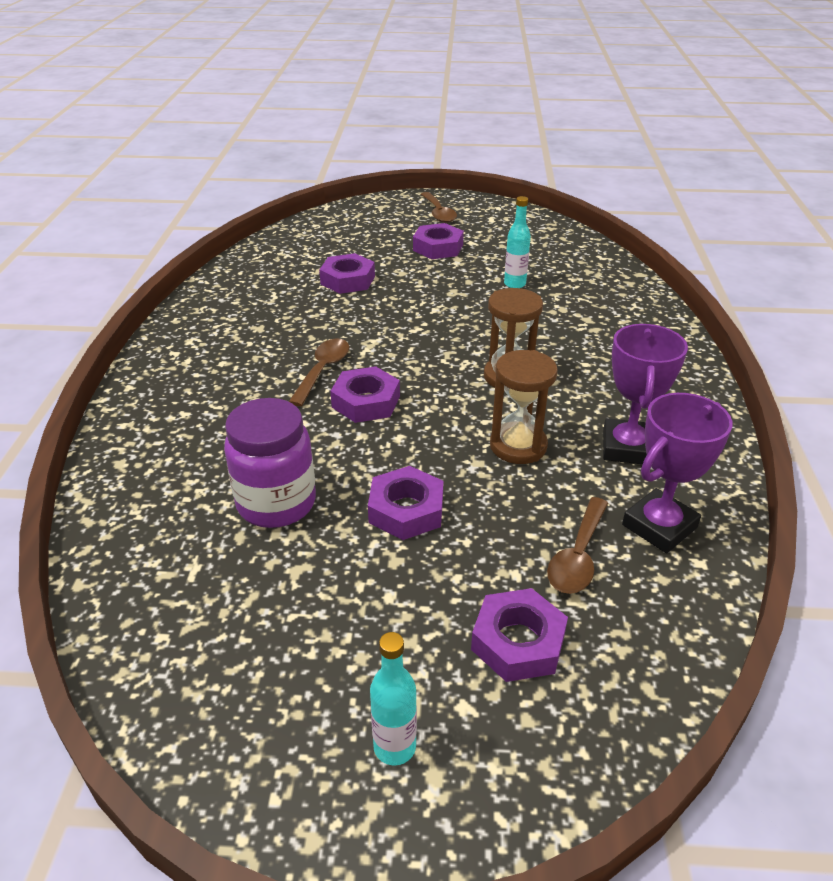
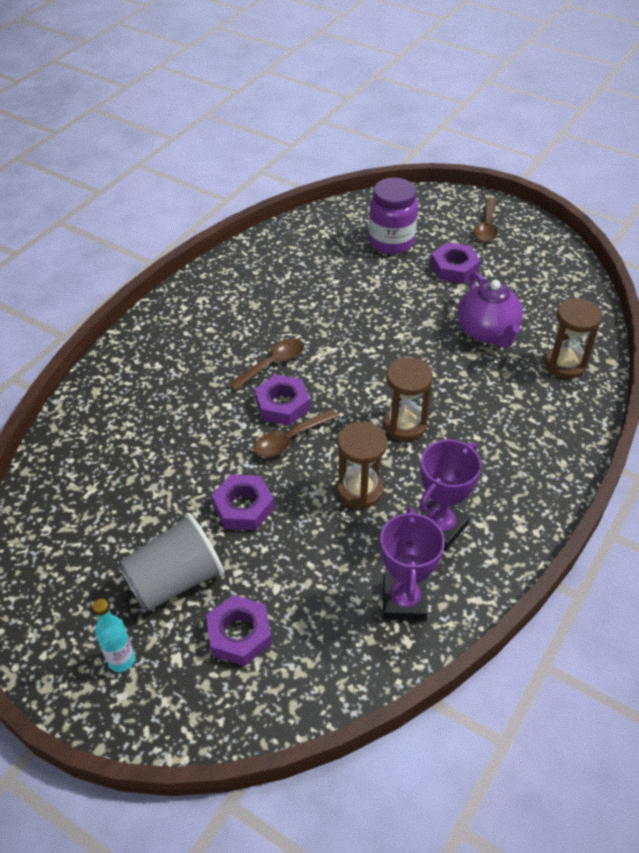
camera: 30 degrees right, 10 degrees up
purple jar [224,398,316,528] -> purple jar moved to [369,178,418,254]
purple nut [319,253,375,294] -> none
turquoise bottle [504,196,531,288] -> purple teapot [458,272,523,348]
brown spoon [547,497,608,594] -> brown spoon moved to [254,409,338,457]
purple trophy [622,393,733,553] -> purple trophy turned 75 degrees counterclockwise [380,507,445,621]
none -> grey cup [119,513,224,611]
none -> brown hourglass [545,298,602,379]

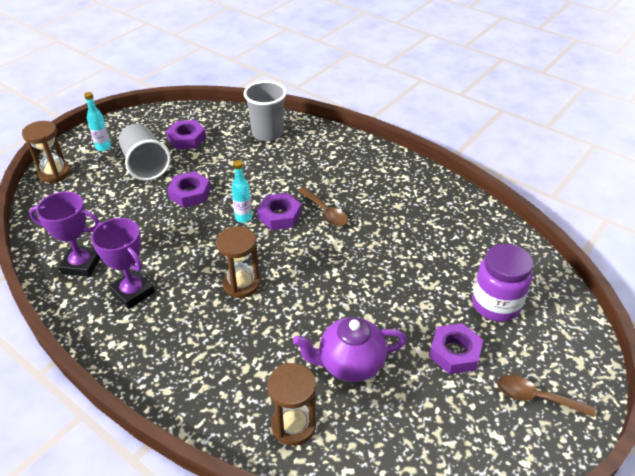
camera: 95 degrees right, 5 degrees down
purple nut [206,595,272,666] -> purple nut moved to [166,120,206,149]
brown spoon [254,409,338,457] -> turquoise bottle [231,160,252,223]
brown hourglass [337,422,387,509] -> brown hourglass moved to [22,121,70,183]
none -> grey cup [244,81,287,141]

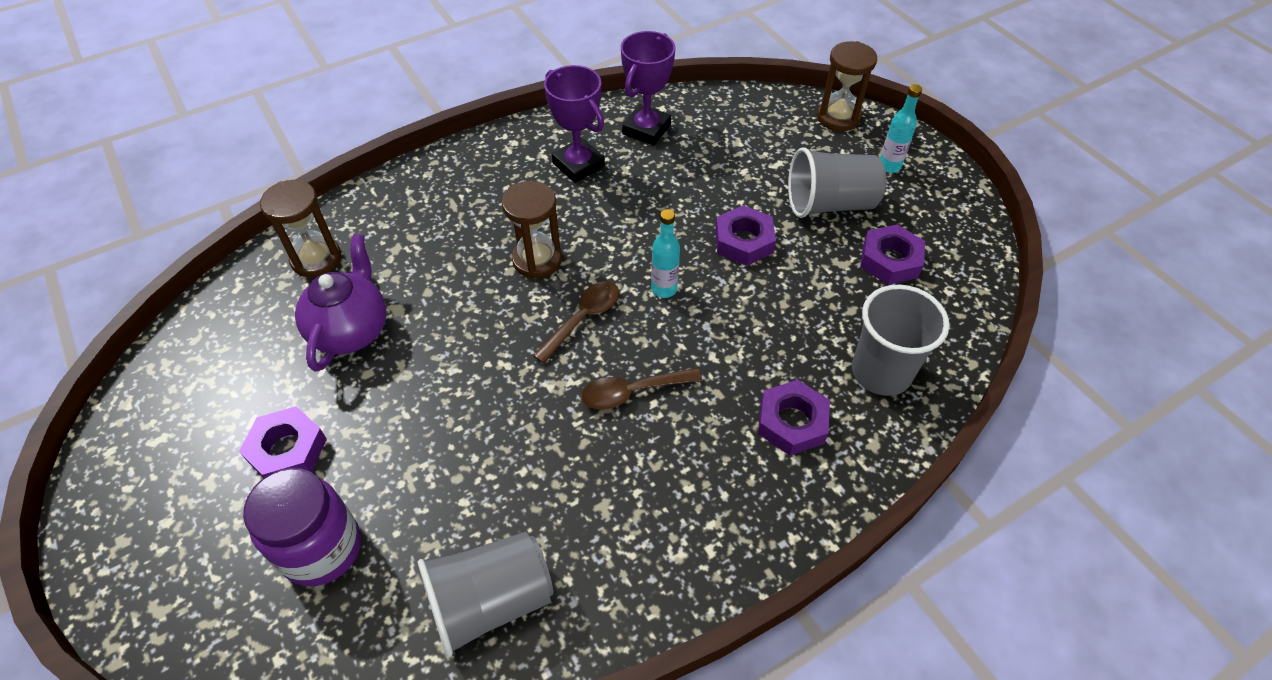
camera: 110 degrees right, 10 degrees up
purple trophy [91,218,155,309] -> purple trophy turned 75 degrees clockwise [544,65,605,183]
purple nut [257,193,301,230] -> purple nut moved to [758,380,830,456]
brown spoon [497,375,595,417] -> brown spoon moved to [533,281,619,364]
none -> grey cup [418,532,553,657]

